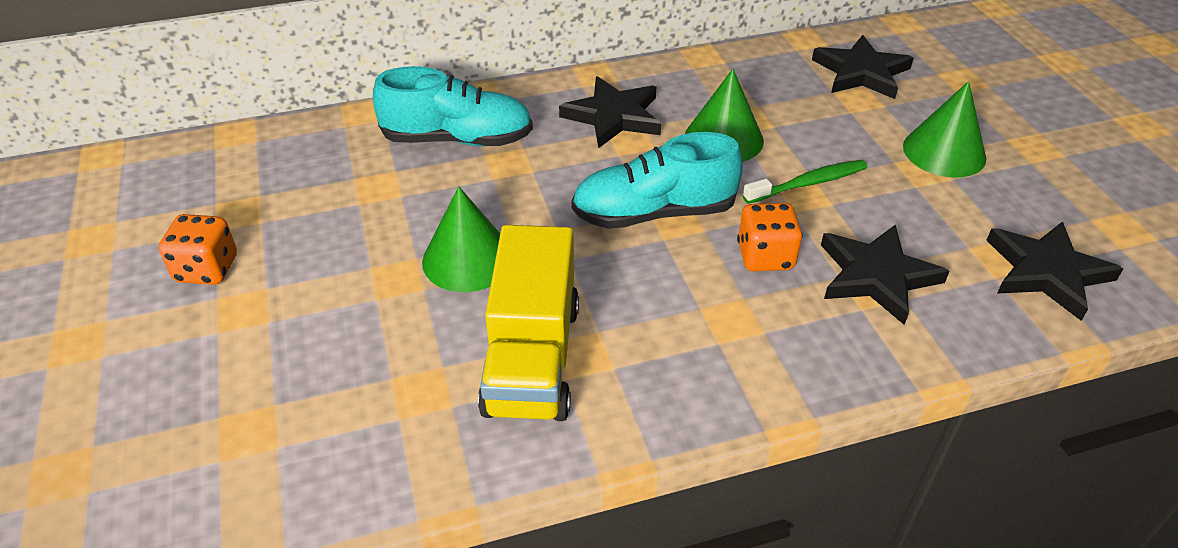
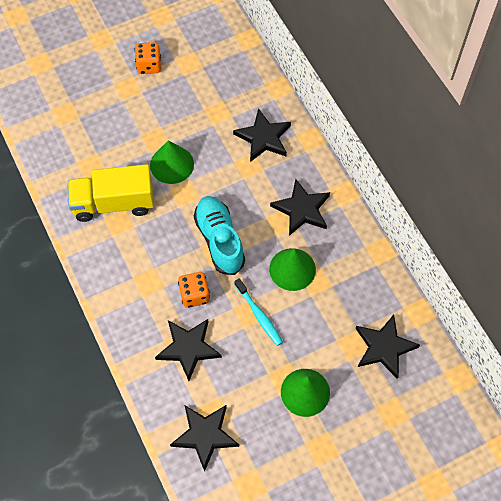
camera: 80 degrees right, 20 degrees up
turquoise shoe [373,66,533,146] -> black star [233,108,291,162]
green toothbrush [743,160,867,204] -> turquoise toothbrush [234,278,283,346]

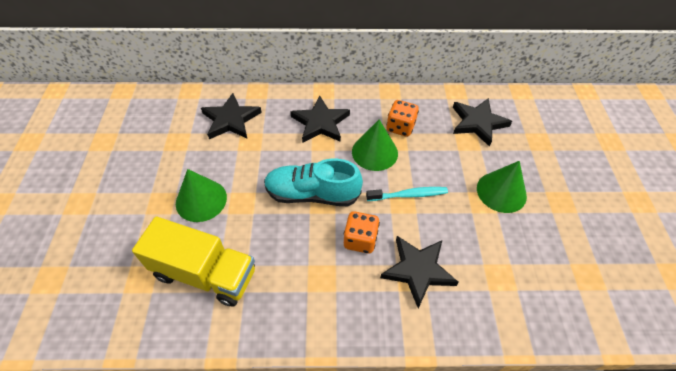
camera: 65 degrees left, 10 degrees down
yellow truck [68,164,154,222] -> yellow truck turned 90 degrees counterclockwise [132,217,255,307]
orange dice [135,42,161,74] -> orange dice moved to [386,100,419,137]
black star [170,405,239,472] -> none

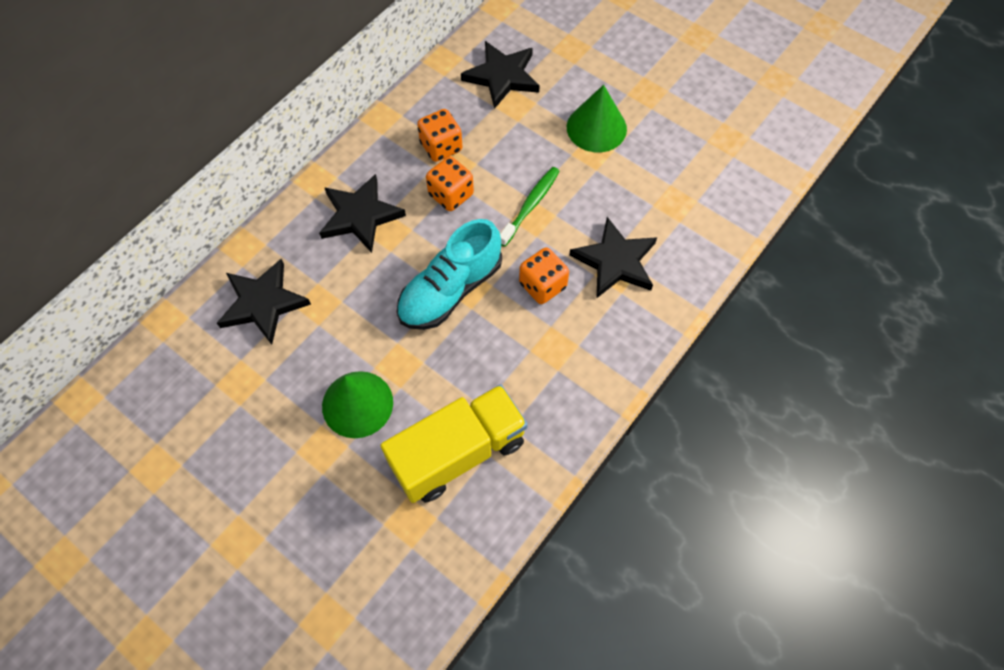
camera: 50 degrees left, 10 degrees up
green cone [352,119,398,171] -> orange dice [426,156,474,211]
turquoise toothbrush [366,187,448,201] -> green toothbrush [500,167,560,247]

